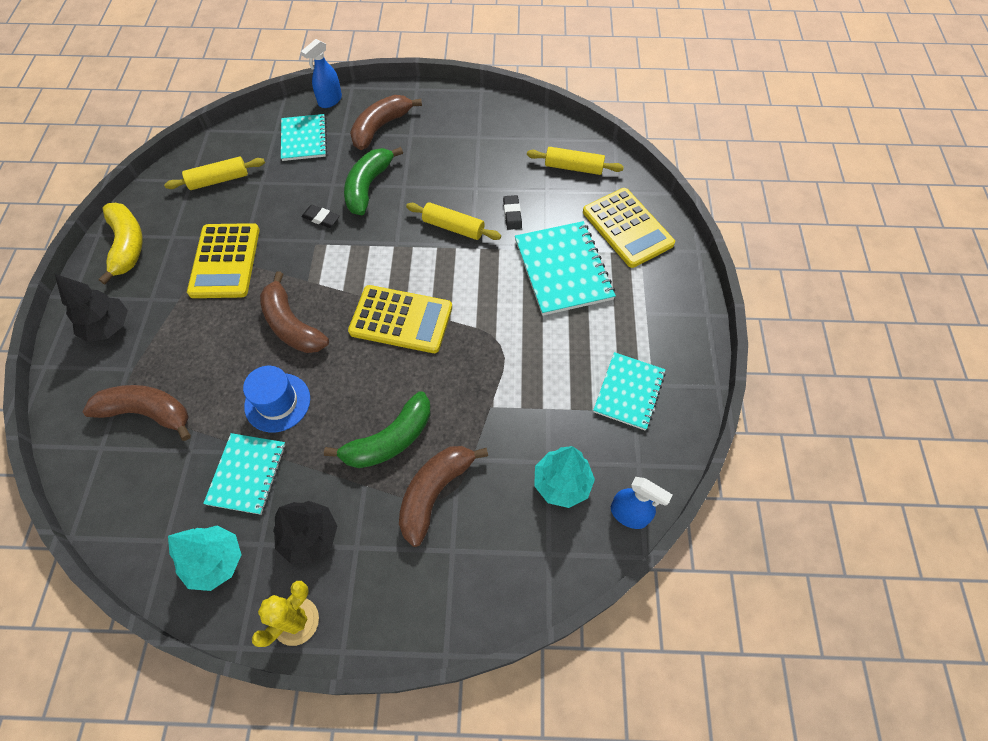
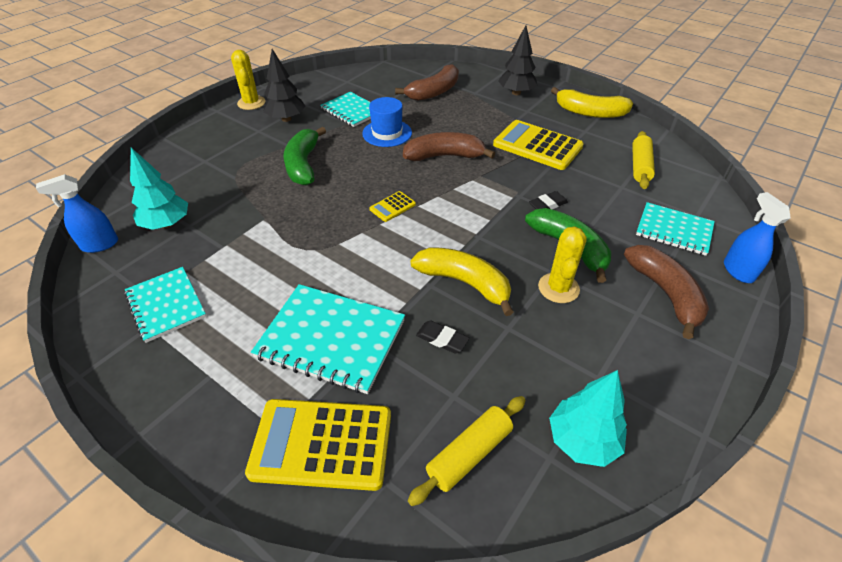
camera: 125 degrees right, 15 degrees down
turquoise tree [168,525,242,591] -> turquoise tree moved to [549,370,627,467]
yellow calculator [348,285,452,353] -> yellow calculator [369,191,416,222], size x0.46
brown banana [399,446,488,547] -> none
yellow rolling pin [406,202,501,240] -> yellow banana [410,247,513,316]
none -> yellow cactus [538,226,587,303]

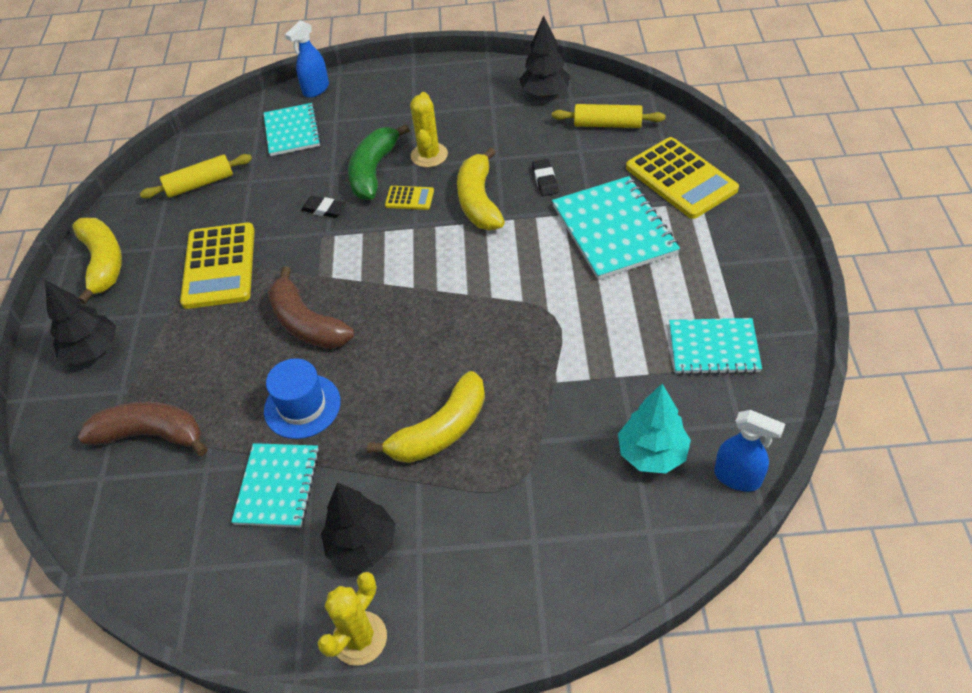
camera: 125 degrees left, 5 degrees up
turquoise notebook [124,267,206,343] -> turquoise notebook turned 75 degrees clockwise [669,318,762,375]
green banana [284,127,326,186] -> yellow banana [367,371,485,463]
yellow calculator [369,191,416,222] -> yellow calculator moved to [385,186,434,210]
yellow cactus [538,226,587,303] -> yellow cactus turned 60 degrees counterclockwise [410,92,448,167]
turquoise tree [549,370,627,467] -> black tree [519,15,570,97]
brown banana [624,245,709,339] -> none

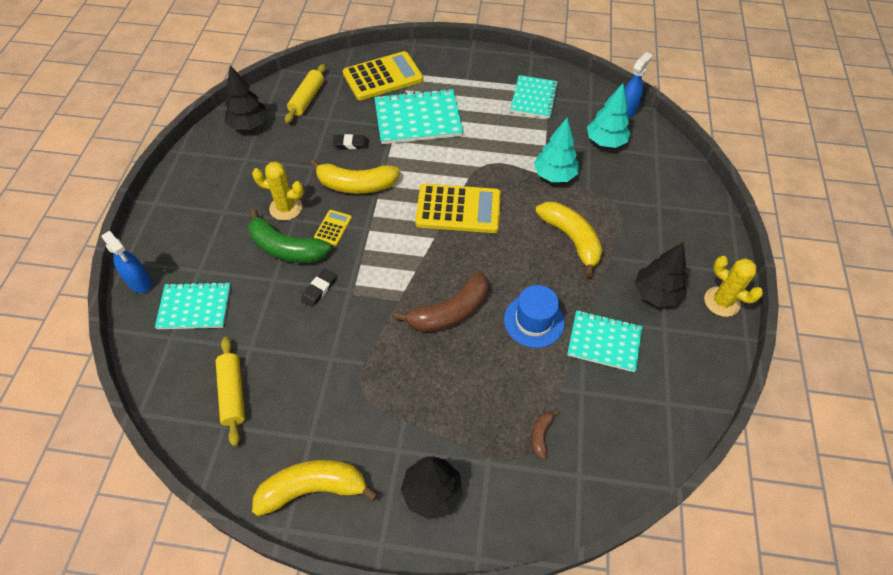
camera: 85 degrees left, 5 degrees up
brown banana [78,402,207,456] -> brown banana [531,410,560,459], size x0.47
yellow calculator [180,223,255,309] -> yellow calculator moved to [415,184,501,233]
none -> turquoise tree [534,118,579,182]

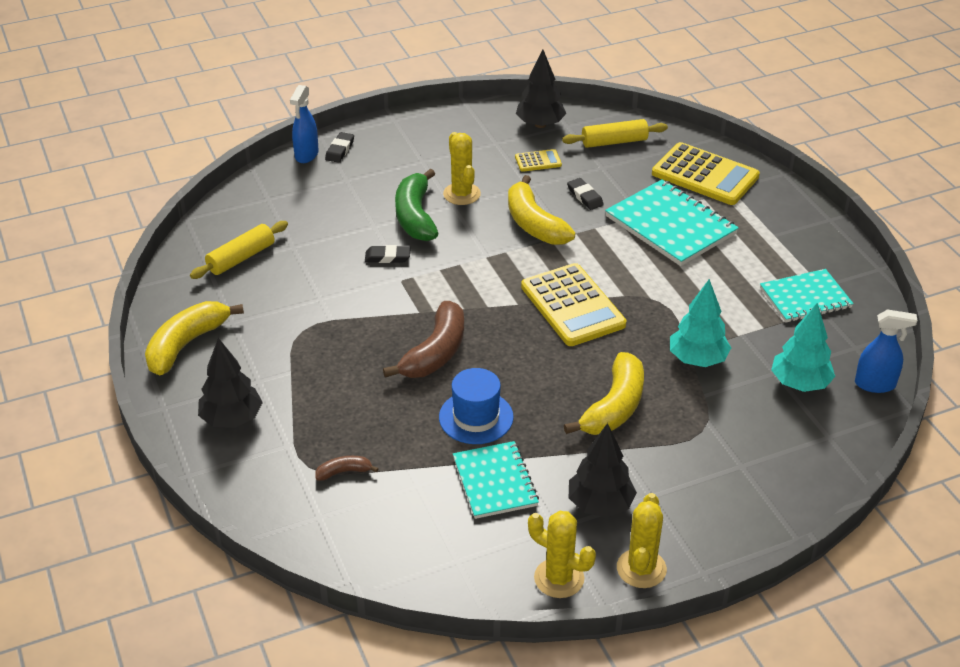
camera: 60 degrees right, 15 degrees down
turquoise notebook [155,282,231,329] -> none
yellow banana [252,460,378,516] -> yellow banana turned 105 degrees counterclockwise [145,301,244,375]
yellow calculator [314,210,352,246] -> yellow calculator moved to [515,149,562,172]
brown banana [394,272,488,332] -> brown banana turned 90 degrees counterclockwise [383,301,464,378]
none -> black eraser [325,132,354,163]
none -> yellow cactus [528,511,596,598]

